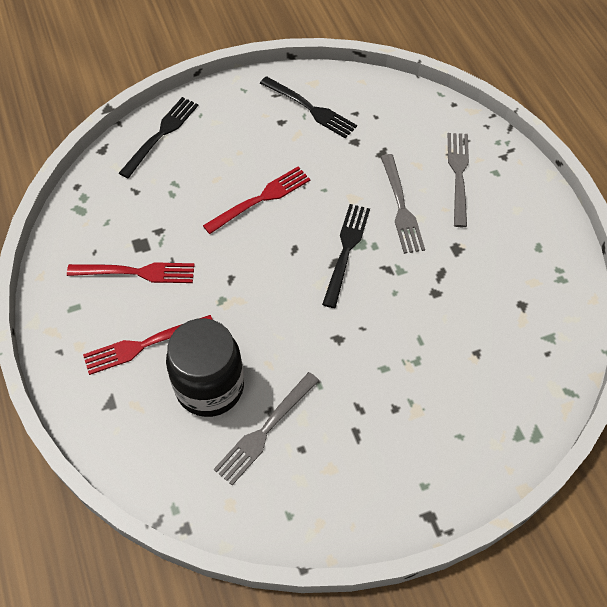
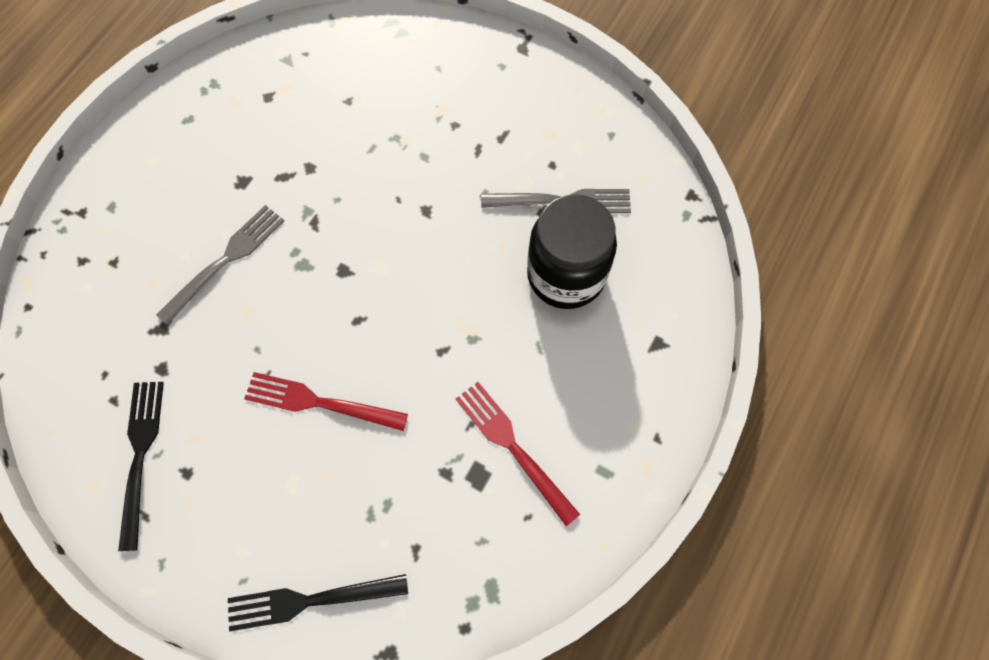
camera: 130 degrees left, 10 degrees up
red fork [83,315,213,375] -> none
black fork [322,204,370,308] -> none
grey fork [448,133,469,227] -> none

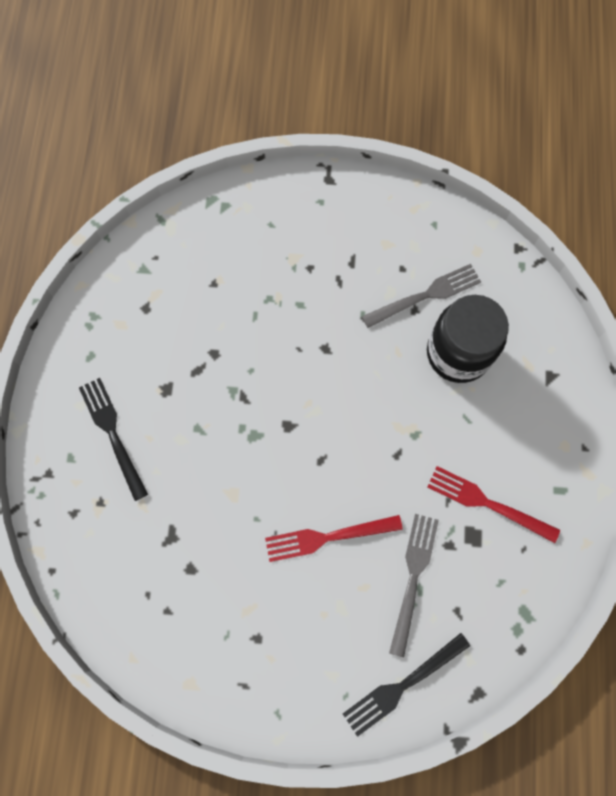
camera: 25 degrees left, 5 degrees up
black fork [118,382,164,551] -> black fork moved to [79,378,148,501]
grey fork [156,205,284,325] -> grey fork moved to [389,514,439,657]

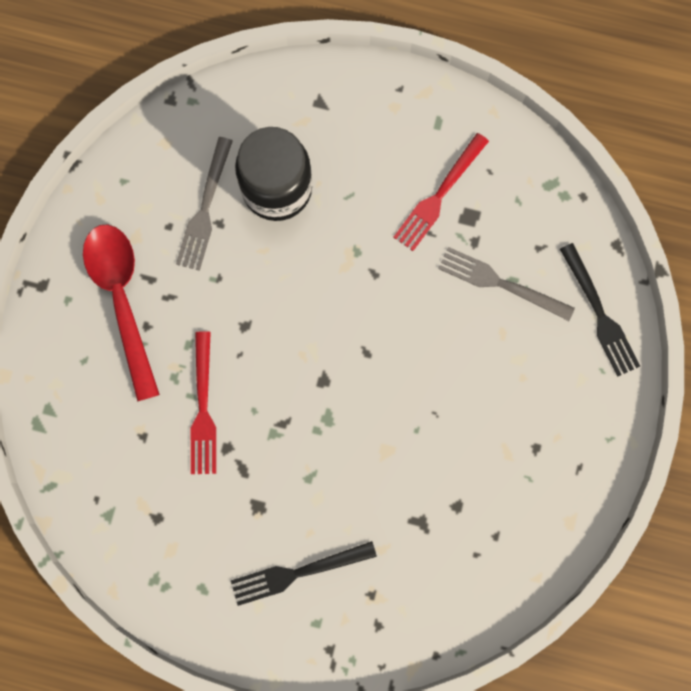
camera: 80 degrees left, 5 degrees up
red fork [265,515,403,562] -> red fork moved to [190,331,216,474]
grey fork [362,264,481,328] -> grey fork turned 150 degrees counterclockwise [176,137,233,271]
none -> red spoon [83,224,160,402]

